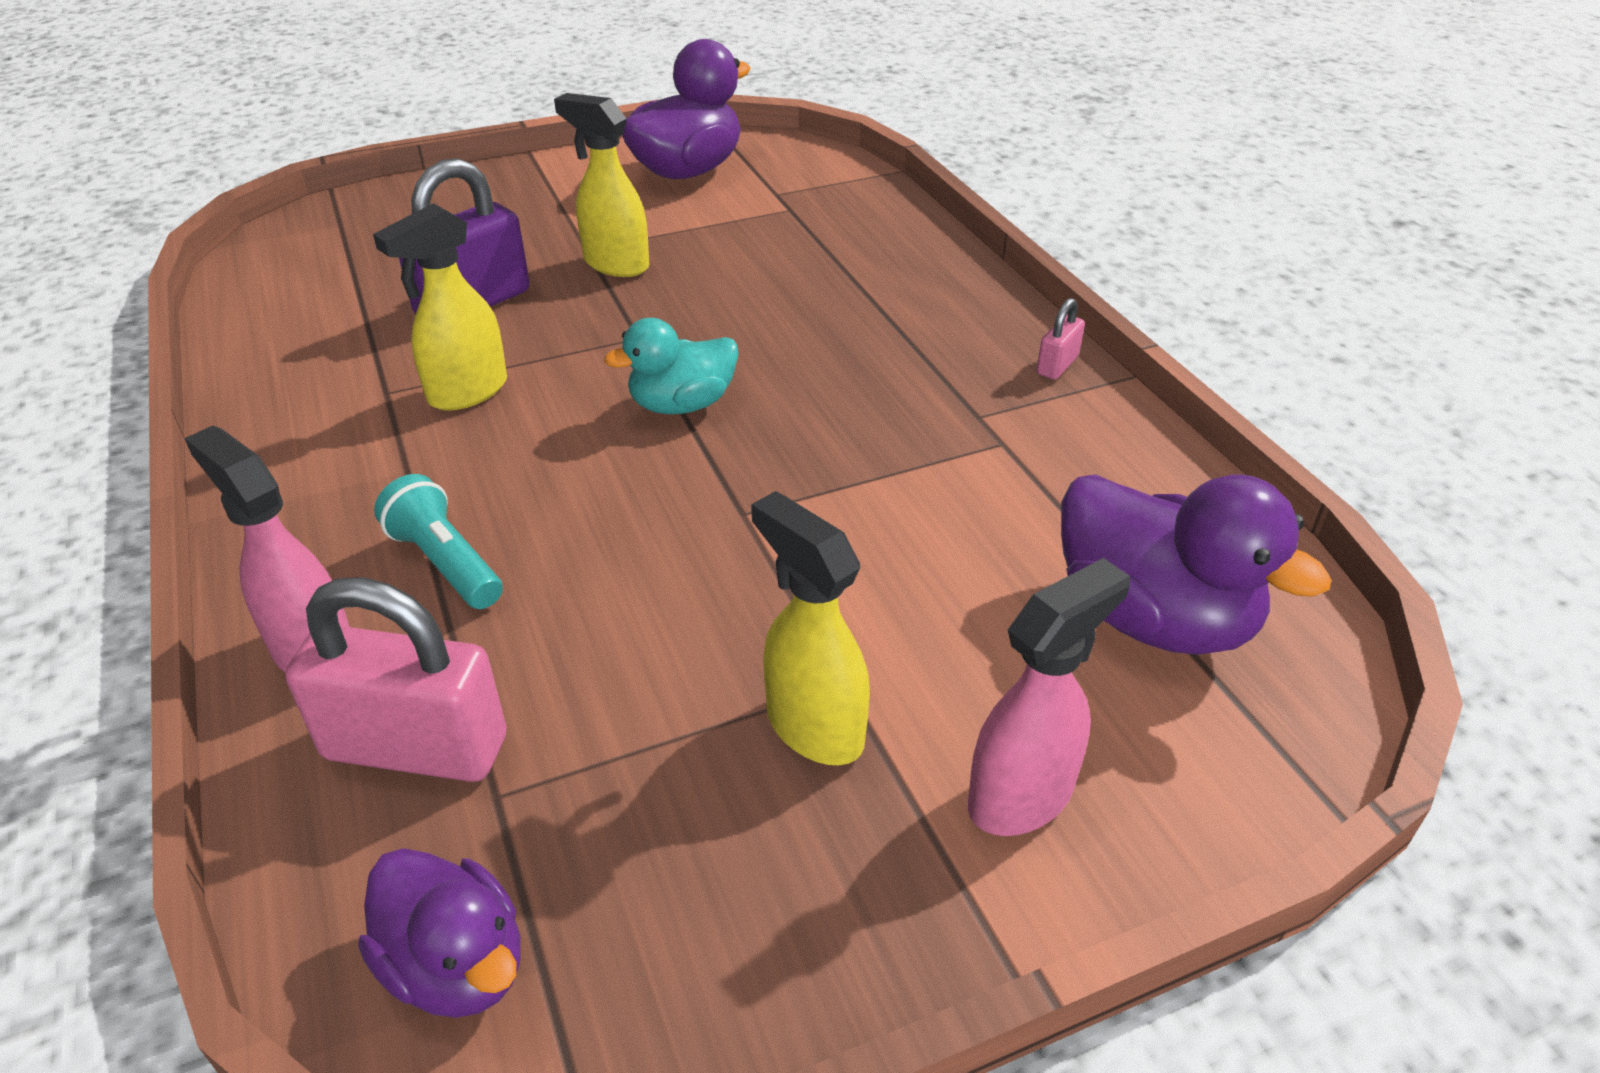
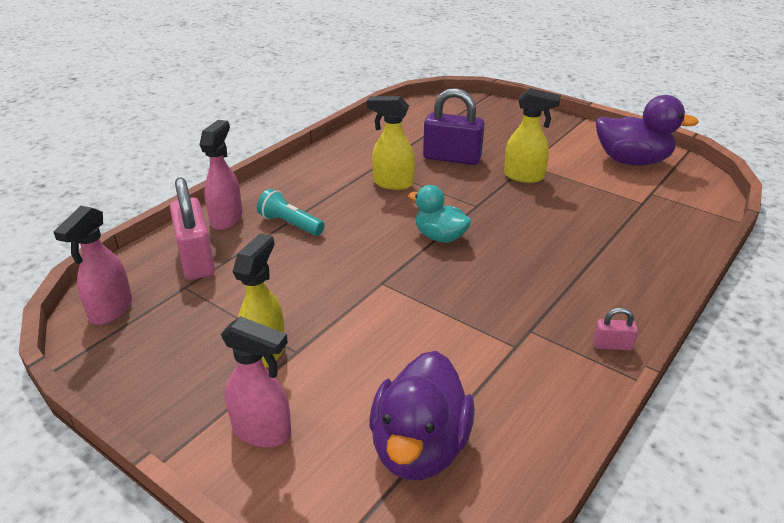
camera: 60 degrees right, 5 degrees down
purple duck [358,848,521,1018] -> pink spray bottle [54,206,132,325]
turquoise flashlight [374,474,503,609] -> turquoise flashlight turned 75 degrees counterclockwise [257,189,325,236]
yellow spray bottle [554,93,649,277] -> yellow spray bottle turned 105 degrees clockwise [504,88,561,183]

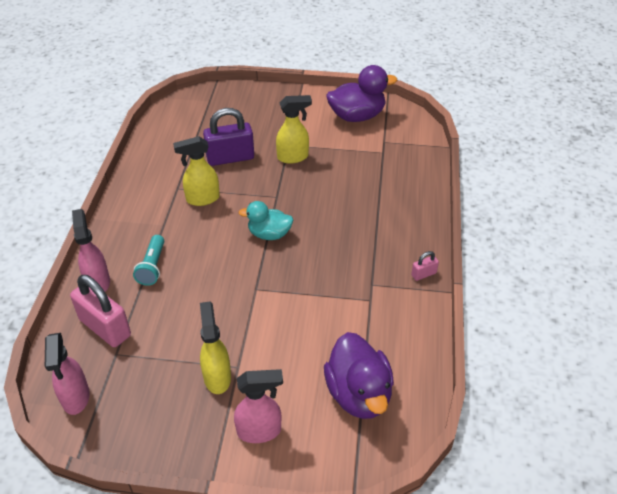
camera: 30 degrees left, 10 degrees up
turquoise flashlight [257,189,325,236] -> turquoise flashlight turned 90 degrees counterclockwise [133,235,164,286]

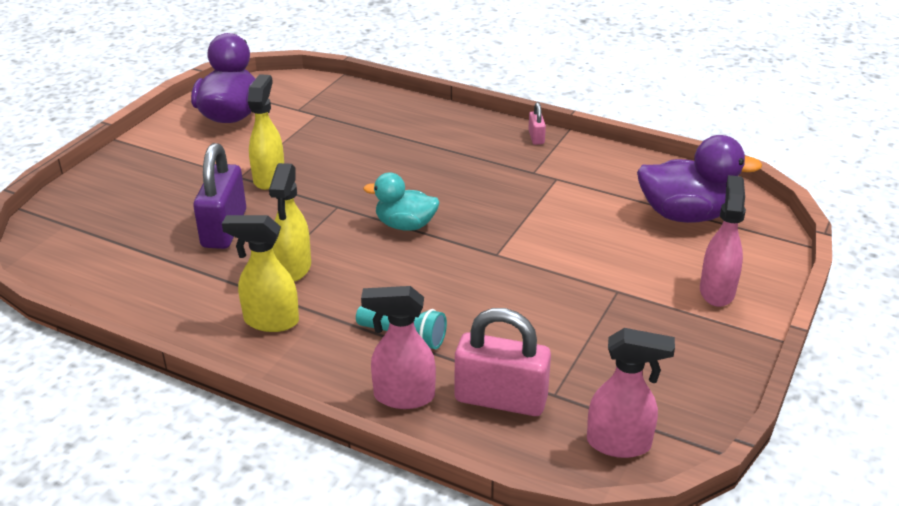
camera: 70 degrees left, 10 degrees down
pink padlock [70,275,131,347] -> pink padlock turned 45 degrees clockwise [455,308,551,416]
yellow spray bottle [200,301,231,394] -> yellow spray bottle moved to [222,215,299,332]
turquoise duck [238,201,293,240] -> turquoise duck turned 75 degrees clockwise [363,172,439,231]

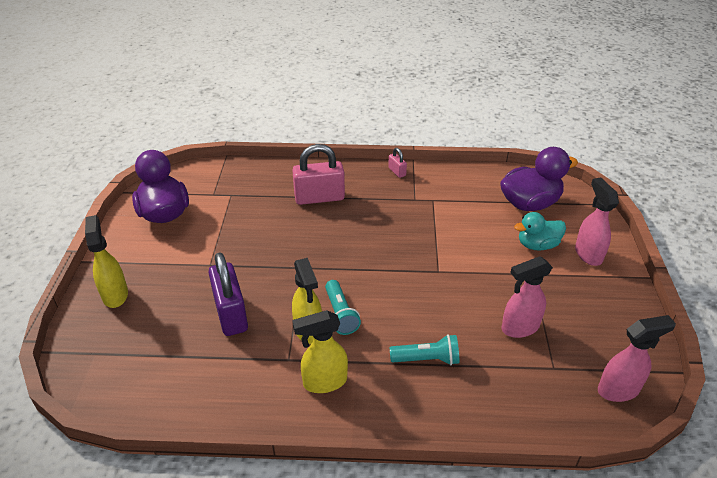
camera: 25 degrees left, 5 degrees up
yellow spray bottle [248,74,284,190] -> yellow spray bottle moved to [85,215,128,308]
pink spray bottle [361,286,436,409] -> pink spray bottle moved to [502,256,553,338]
turquoise duck [363,172,439,231] -> turquoise duck moved to [514,212,566,251]
pink padlock [455,308,551,416] -> pink padlock moved to [292,144,345,205]
none -> turquoise flashlight [325,280,361,335]

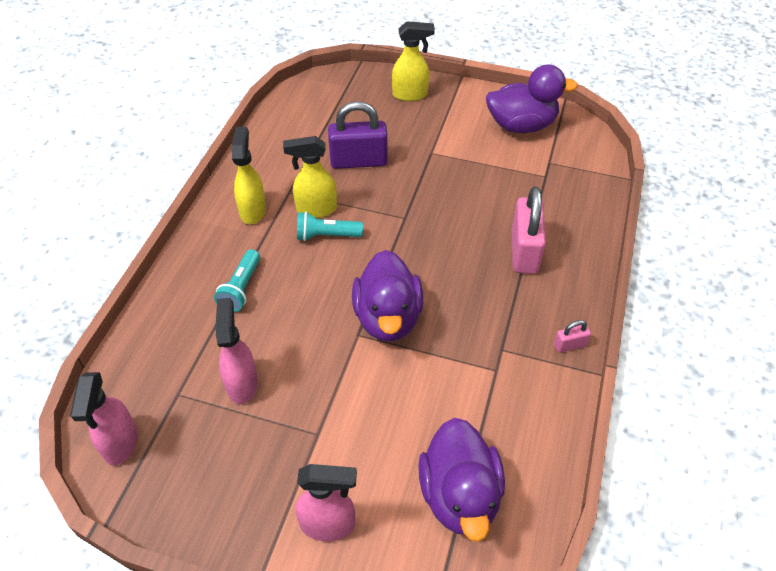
camera: 105 degrees right, 10 degrees up
turquoise duck [514,212,566,251] -> none
none -> purple duck [352,250,423,342]

